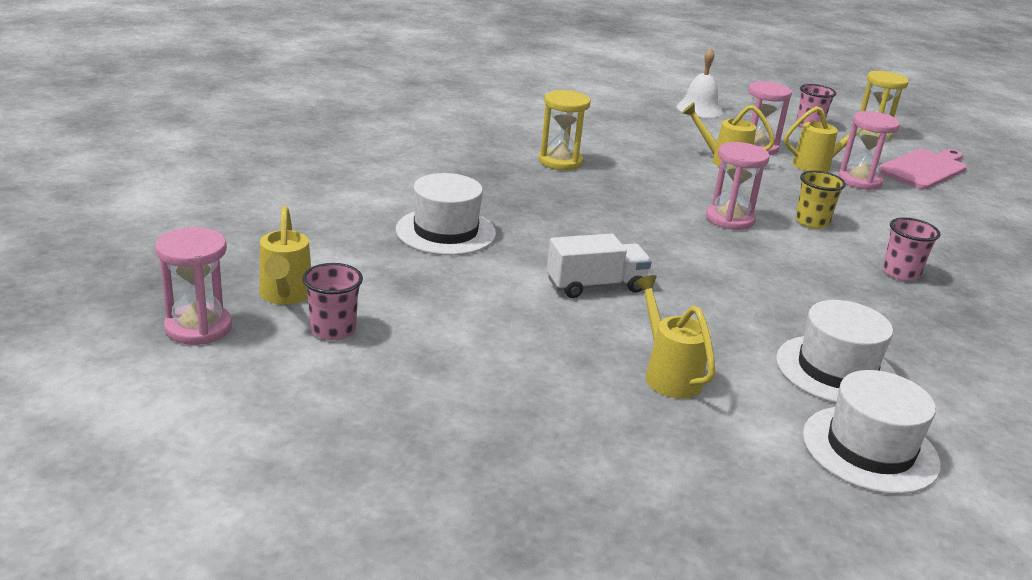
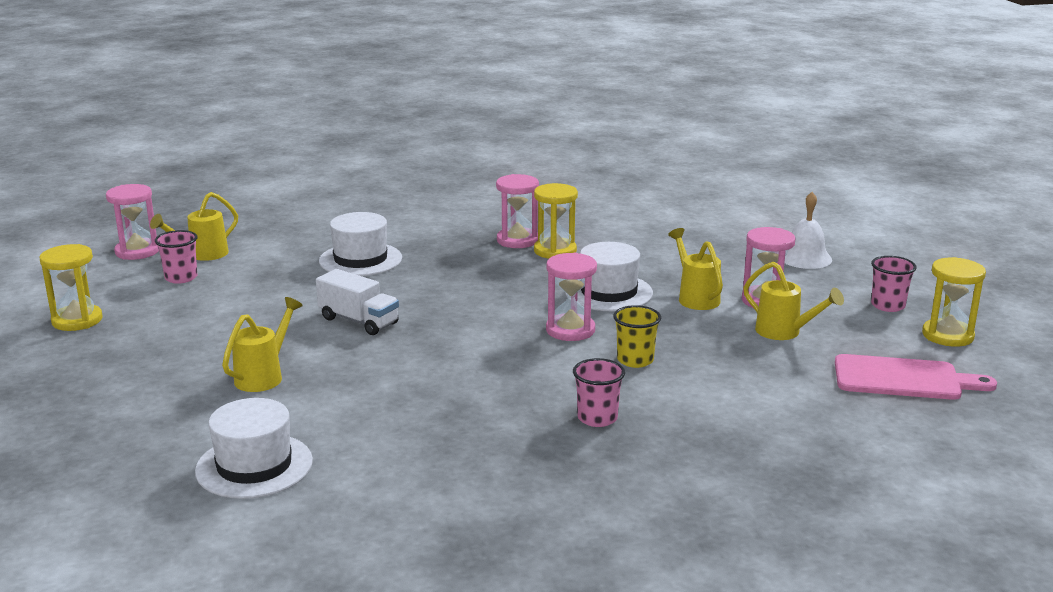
camera: 55 degrees right, 5 degrees down
white hat [776,300,897,403] -> white hat moved to [565,242,653,311]
pink hourglass [838,111,900,190] -> pink hourglass moved to [496,174,539,248]
none -> yellow hourglass [39,244,103,331]

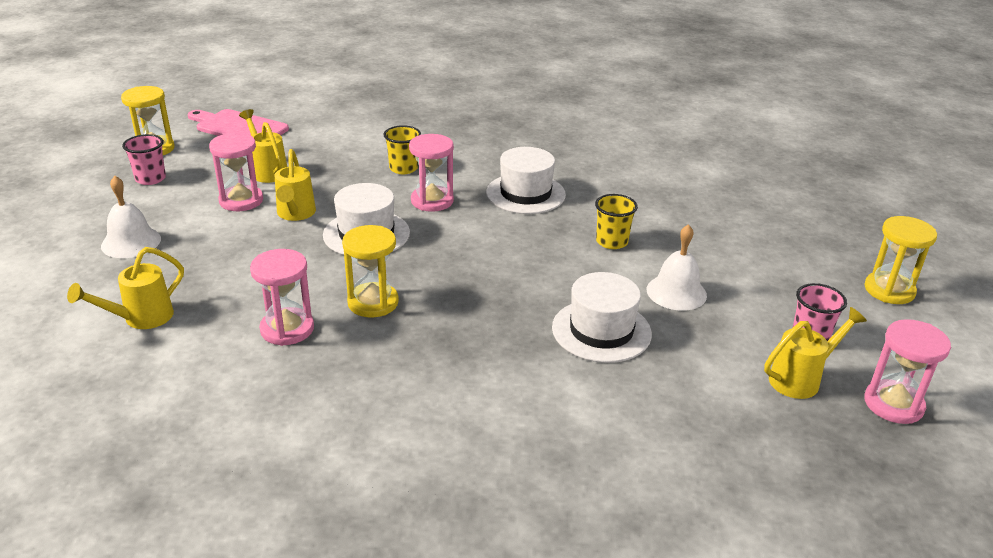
camera: 165 degrees left, 10 degrees up
white hat [195,398,313,499] -> white hat moved to [486,147,566,214]
yellow watering can [222,297,303,392] -> yellow watering can moved to [67,247,184,329]
white truck [316,269,399,335] -> yellow cup [595,194,638,249]
pink hourglass [496,174,539,248] -> pink hourglass moved to [250,249,314,346]
pink cup [573,358,625,427] -> none
none -> white bell [647,224,707,311]

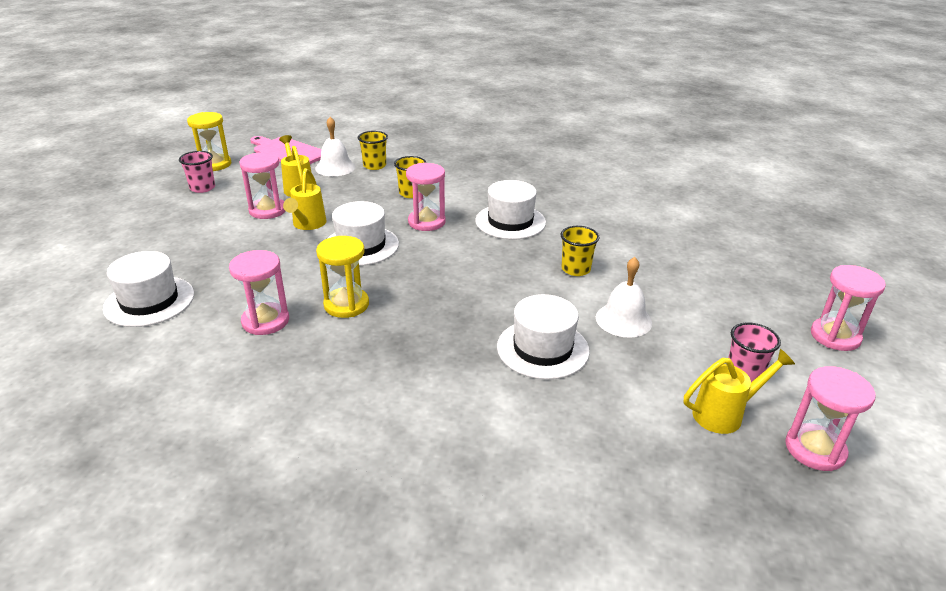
camera: 10 degrees right, 0 degrees up
yellow watering can [67,247,184,329] -> white hat [103,251,194,327]
white bell [101,175,161,258] -> white bell moved to [315,117,356,176]
yellow hourglass [864,216,937,304] -> pink hourglass [811,265,886,351]
none -> yellow cup [358,131,388,170]

